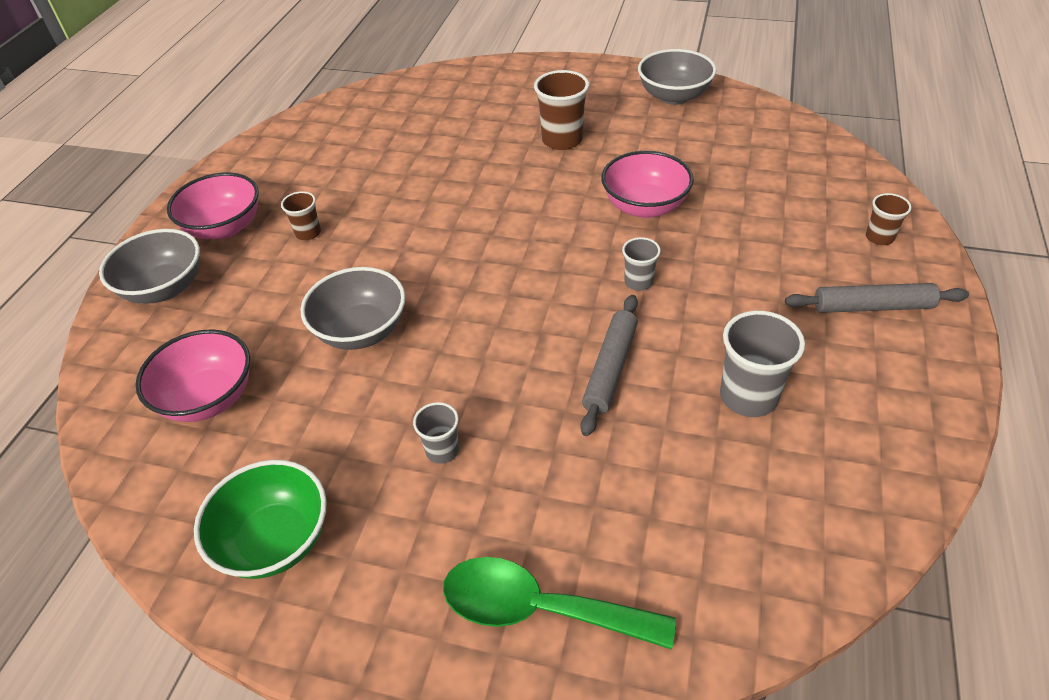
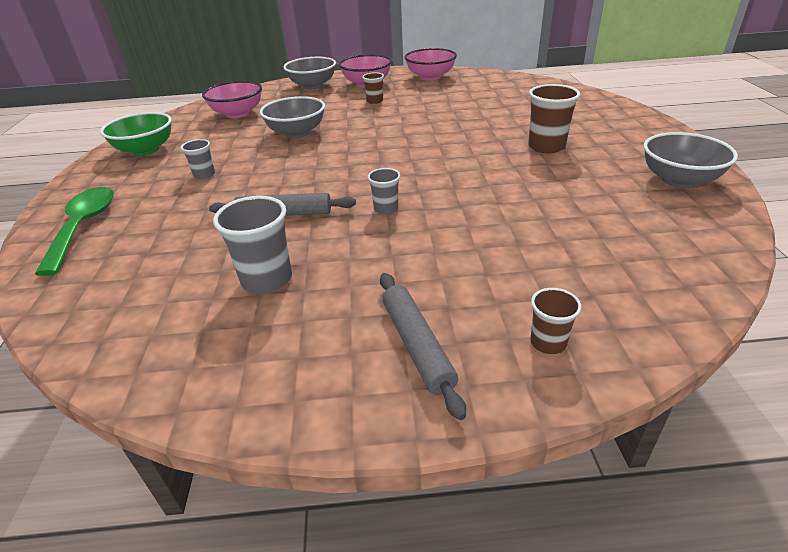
camera: 70 degrees right, 10 degrees down
pink bowl [601,151,694,218] -> pink bowl moved to [404,48,457,81]

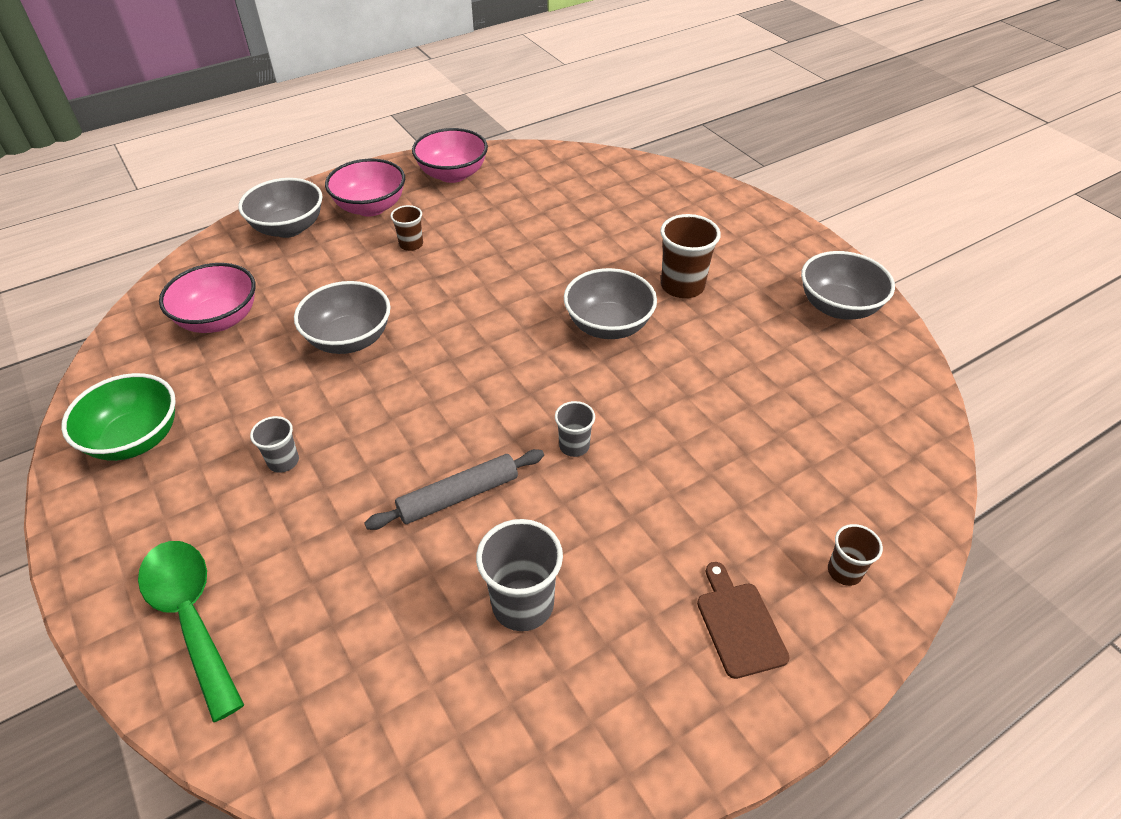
camera: 30 degrees left, 10 degrees up
grey rolling pin [380,273,466,420] -> brown cutting board [697,562,789,679]
none -> grey bowl [564,268,657,339]

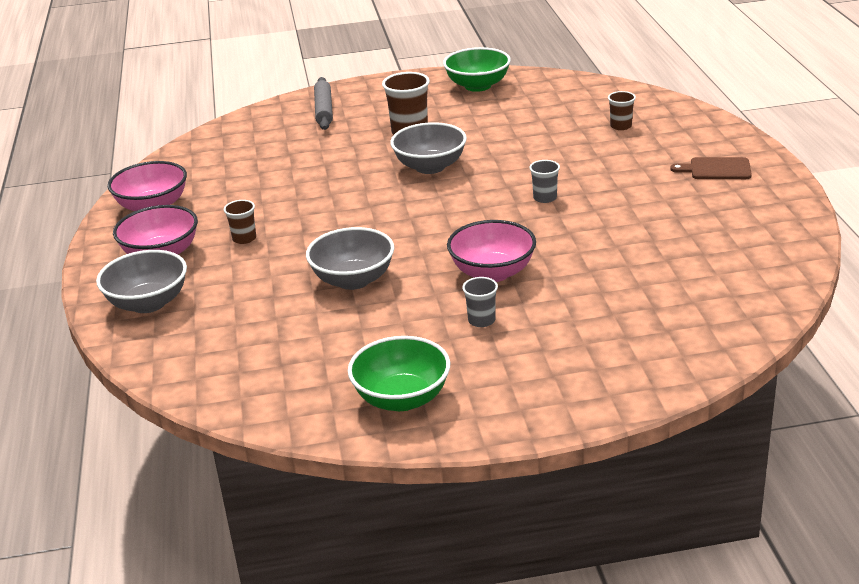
camera: 65 degrees left, 15 degrees down
green spoon [138,541,244,722] -> none
pink bowl [159,263,256,333] -> pink bowl moved to [447,220,536,282]
grey rolling pin [364,449,544,530] -> grey rolling pin moved to [314,77,333,130]
grey cup [476,519,563,631] -> none
grey bowl [801,251,895,320] -> green bowl [443,47,511,92]
brown cup [828,524,883,586] -> brown cup moved to [608,91,636,130]

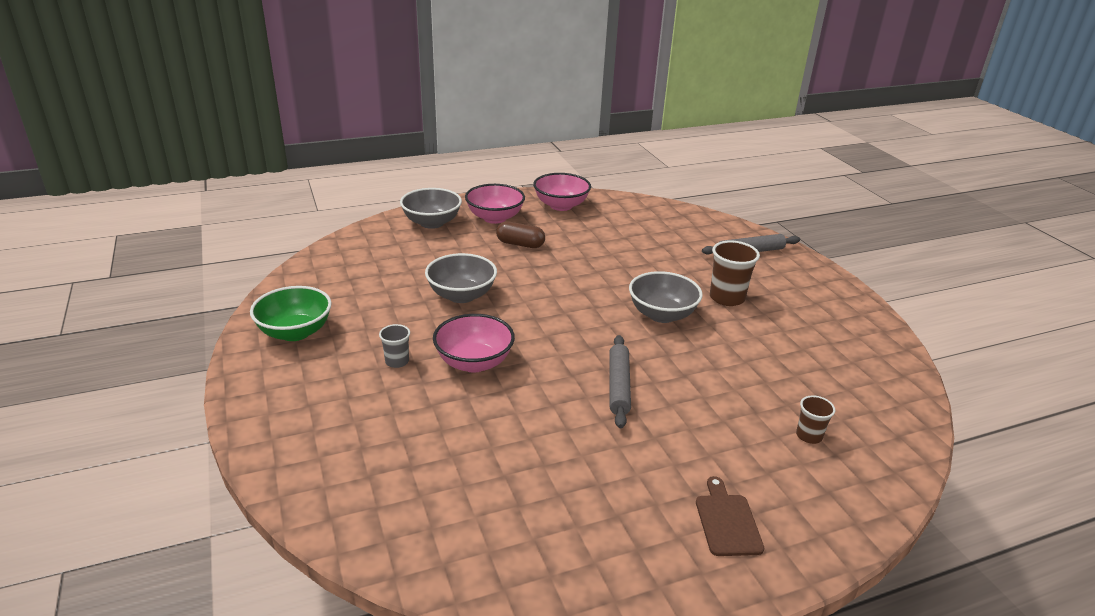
camera: 75 degrees right, 0 degrees up
brown cup [224,200,256,244] -> brown capsule [496,221,545,248]
green bowl [443,47,511,92] -> none
grey cup [529,160,560,203] -> grey rolling pin [609,335,631,428]

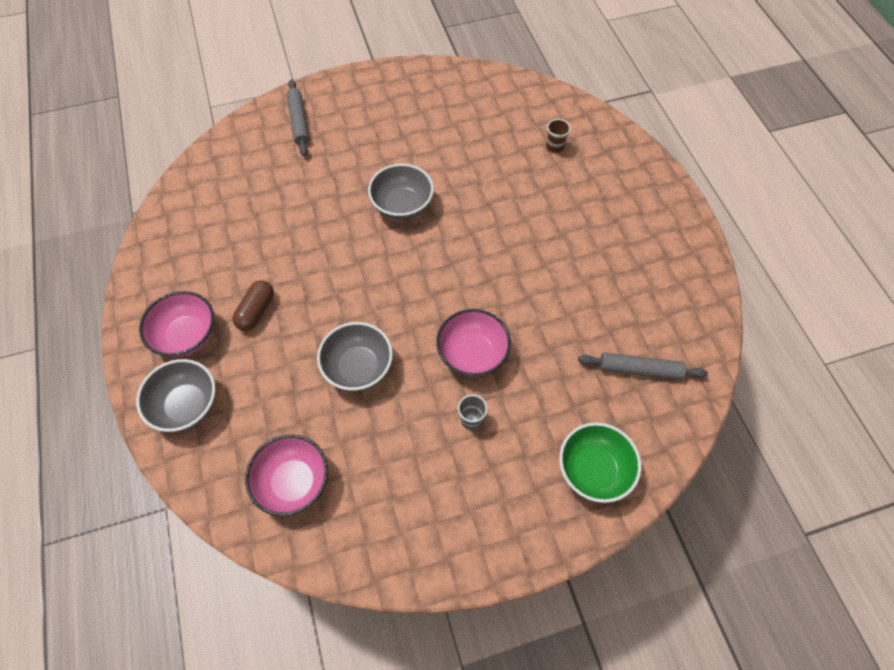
camera: 85 degrees left, 30 degrees up
green bowl [250,286,332,341] -> green bowl moved to [559,423,641,503]
pink bowl [533,173,591,211] -> pink bowl moved to [245,434,328,516]
grey rolling pin [609,335,631,428] -> grey rolling pin moved to [578,353,708,380]
brown cutting board [696,476,764,556] -> none
brown cup [710,240,760,306] -> none

